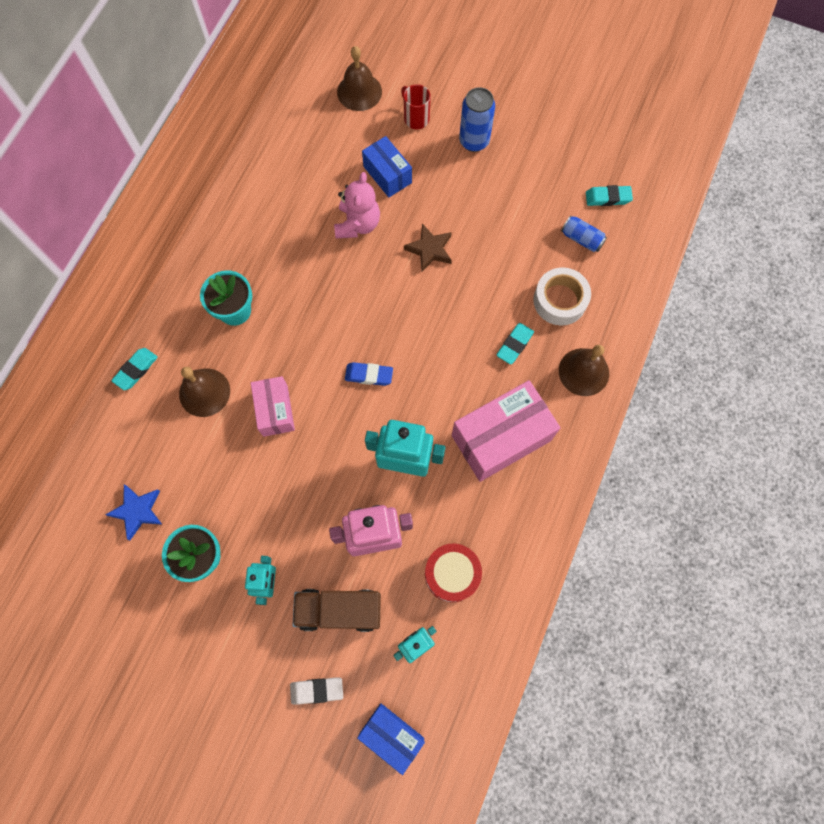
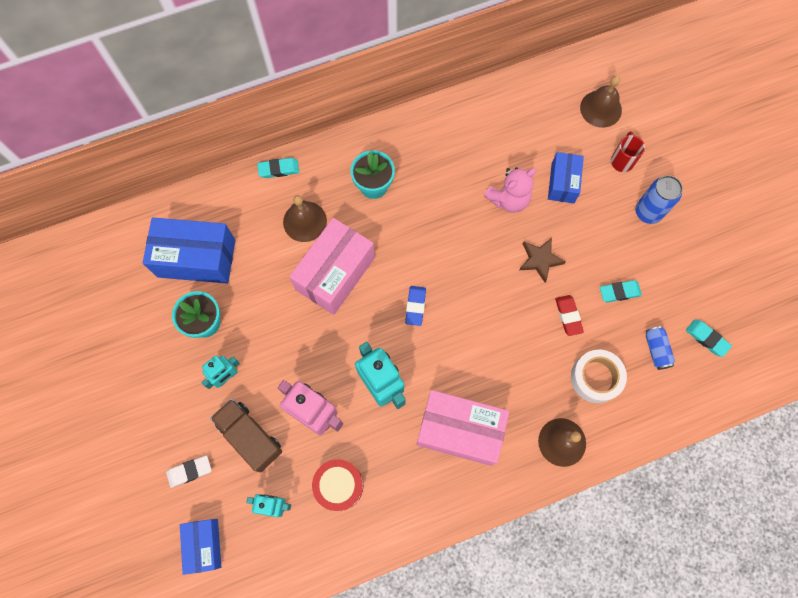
camera: 45 degrees right, 0 degrees up
blue star [105,485,162,540] -> blue box [143,217,235,284]
pink box [251,376,295,437] -> pink box [289,218,375,315], size x1.71
white eraser [290,677,343,705] -> white eraser turned 60 degrees counterclockwise [166,455,212,488]
blue eraser [345,362,393,386] -> blue eraser turned 45 degrees clockwise [405,286,426,326]
turquoise eraser [496,323,534,365] -> turquoise eraser moved to [600,280,642,302]
none -> red eraser [555,295,584,336]

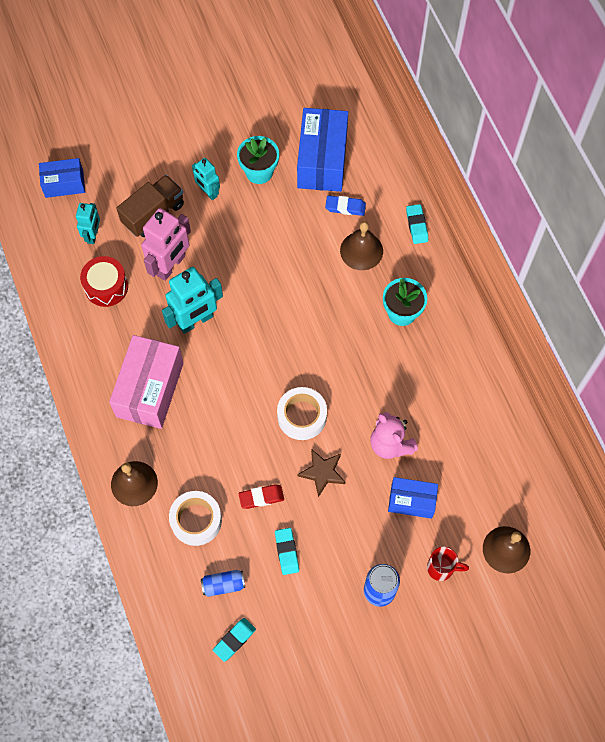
camera: 90 degrees right, 5 degrees down
white eraser [166,455,212,488] -> none
pink box [289,218,375,315] -> none
blue eraser [405,286,426,326] -> blue eraser moved to [325,195,366,216]
none -> white tape [277,387,327,440]

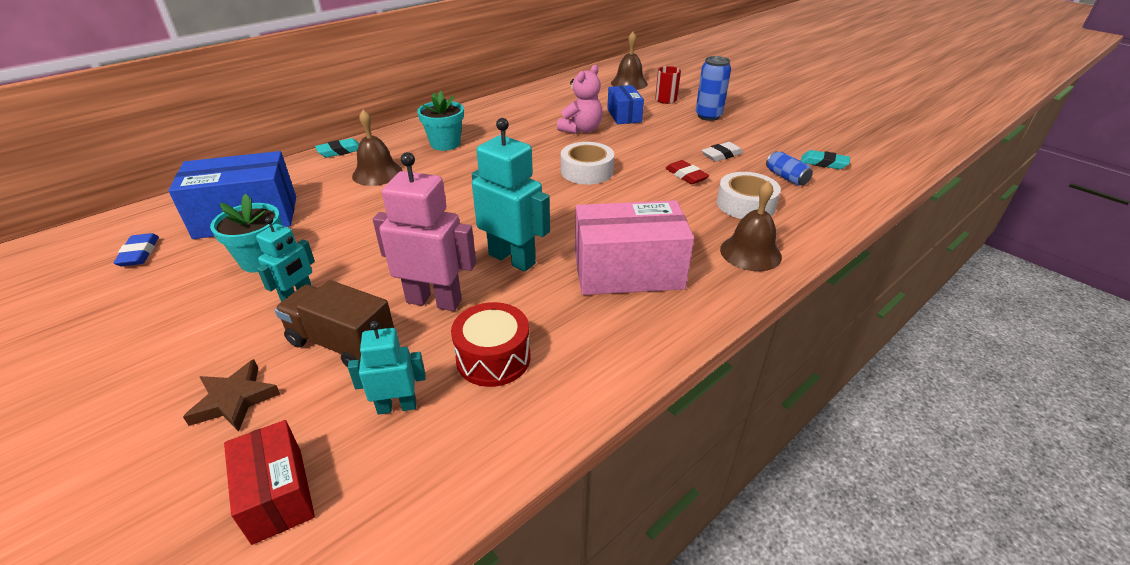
camera: 110 degrees left, 30 degrees down
blue box [39,158,85,198] -> red box [224,420,315,545]
turquoise eraser [275,528,299,575] -> white eraser [702,142,743,162]
brown star [298,449,345,497] -> brown star moved to [183,359,280,432]
blue eraser [325,195,366,216] -> blue eraser moved to [113,233,159,266]

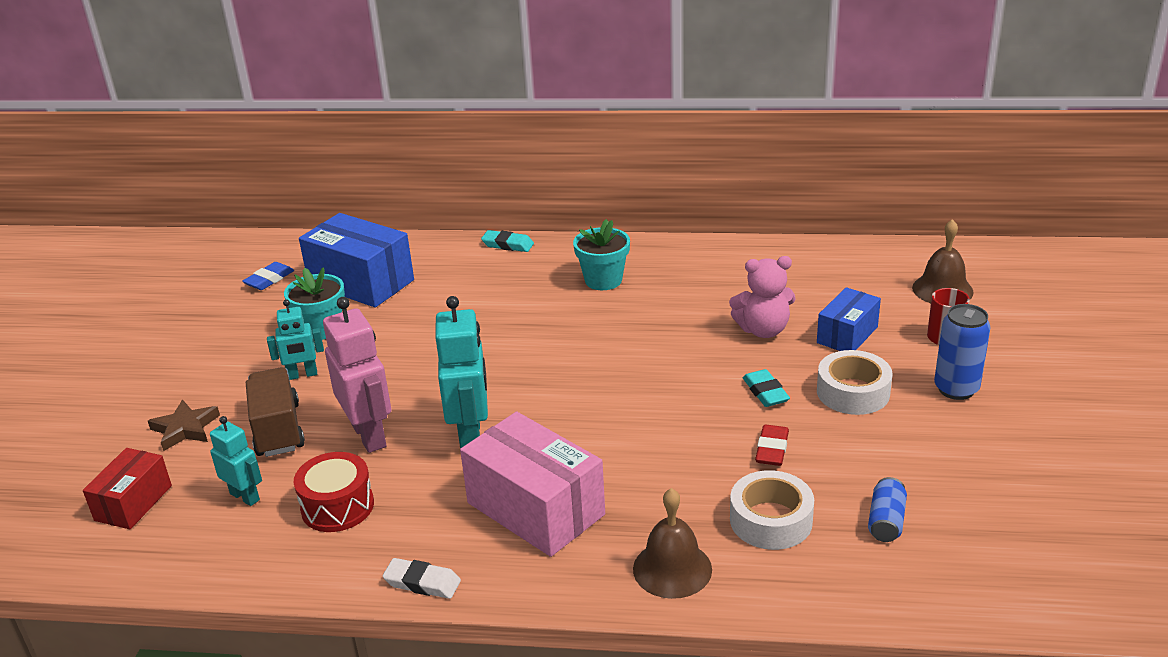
camera: 50 degrees right, 5 degrees down
brown bell [352,110,403,186] -> none
white tape [561,142,614,185] -> white tape moved to [817,350,892,415]
white eraser [702,142,743,162] -> white eraser moved to [383,558,461,599]
turquoise eraser [801,150,850,169] -> turquoise eraser moved to [743,369,790,407]

